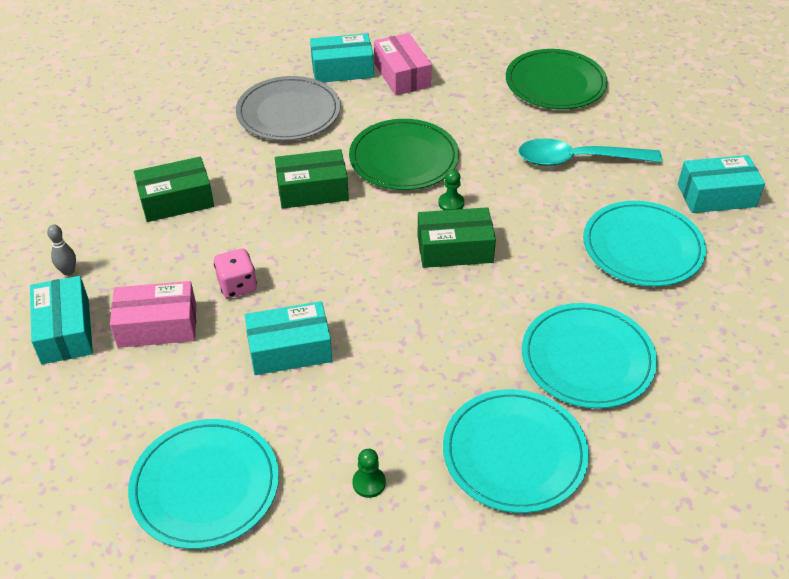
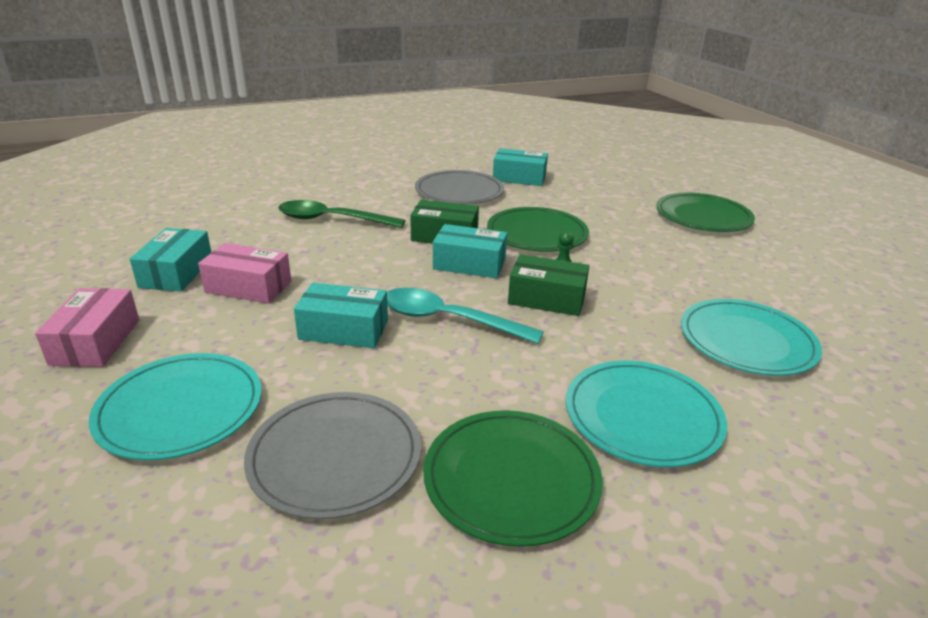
camera: 20 degrees right, 15 degrees down
grey bowling pin [47,225,76,276] -> none
green box [134,157,214,222] -> green spoon [278,200,406,228]
pink dice [214,249,257,298] -> none
green pawn [353,449,386,498] -> grey plate [244,392,421,519]
pink box [374,33,432,96] -> pink box moved to [35,288,139,367]
turquoise plate [443,389,589,513] -> green plate [423,410,603,547]
turquoise spoon [518,138,662,166] -> turquoise spoon moved to [387,288,544,344]
turquoise box [678,155,765,213] -> turquoise box moved to [433,224,507,278]

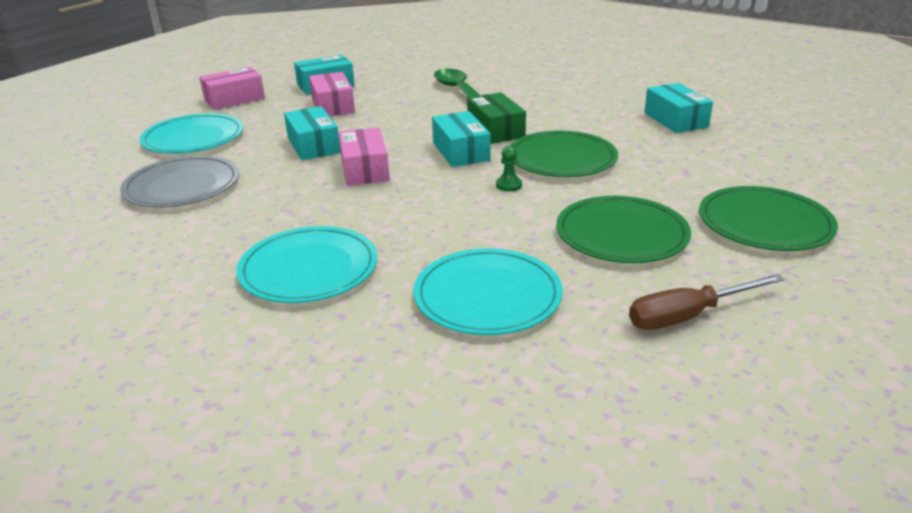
camera: 60 degrees right, 0 degrees up
turquoise spoon [387,288,544,344] -> pink box [339,128,390,186]
grey plate [415,170,504,204] -> none
green plate [423,410,603,547] -> green plate moved to [556,196,691,263]
green box [508,254,589,316] -> none
none -> brown screwdriver [629,274,785,330]

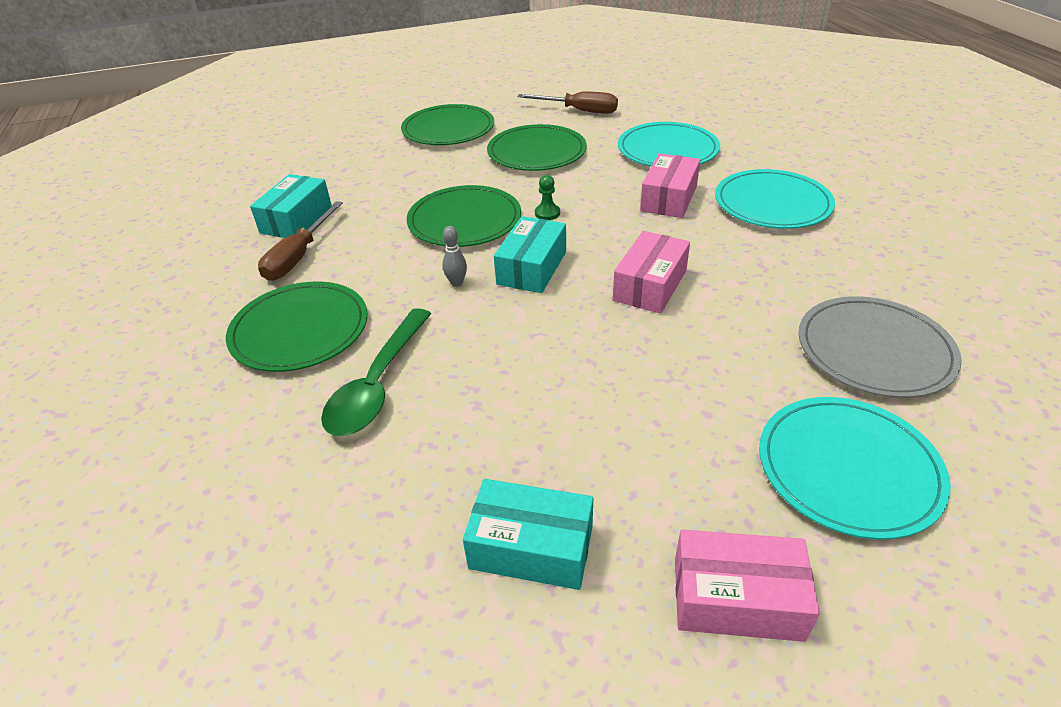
camera: 140 degrees left, 10 degrees up
turquoise box [284,106,340,160] -> none
pink box [309,72,355,116] -> pink box moved to [640,153,700,218]
green box [467,92,526,144] -> grey bowling pin [442,226,467,287]
none -> green plate [226,281,367,372]
none -> brown screwdriver [258,201,343,281]

